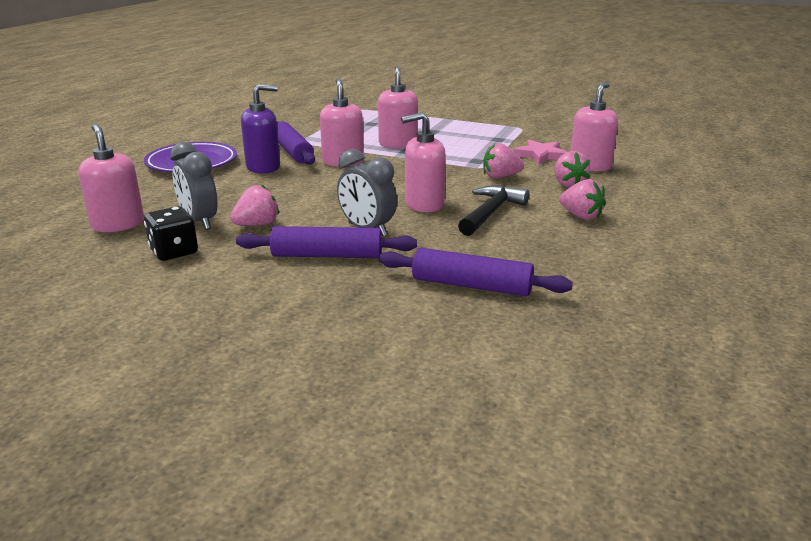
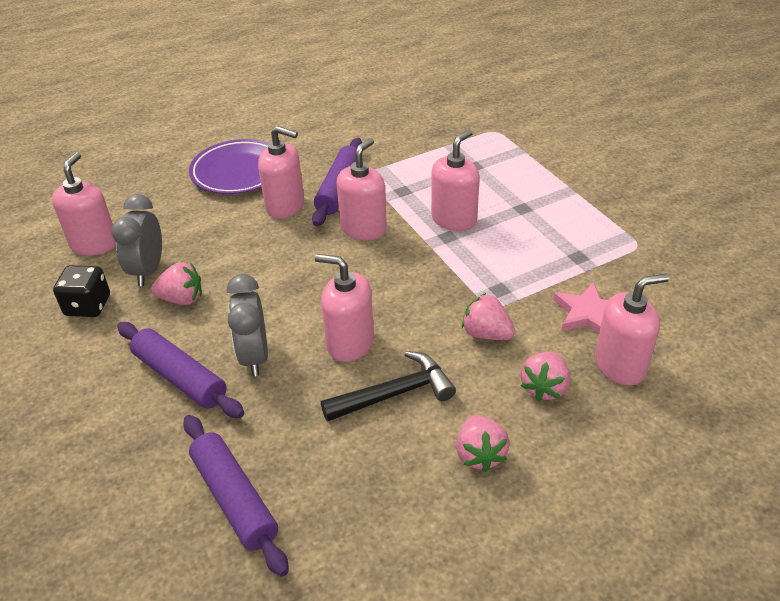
camera: 40 degrees right, 15 degrees up
purple soap dispenser [241,84,280,174] -> pink soap dispenser [258,126,304,219]

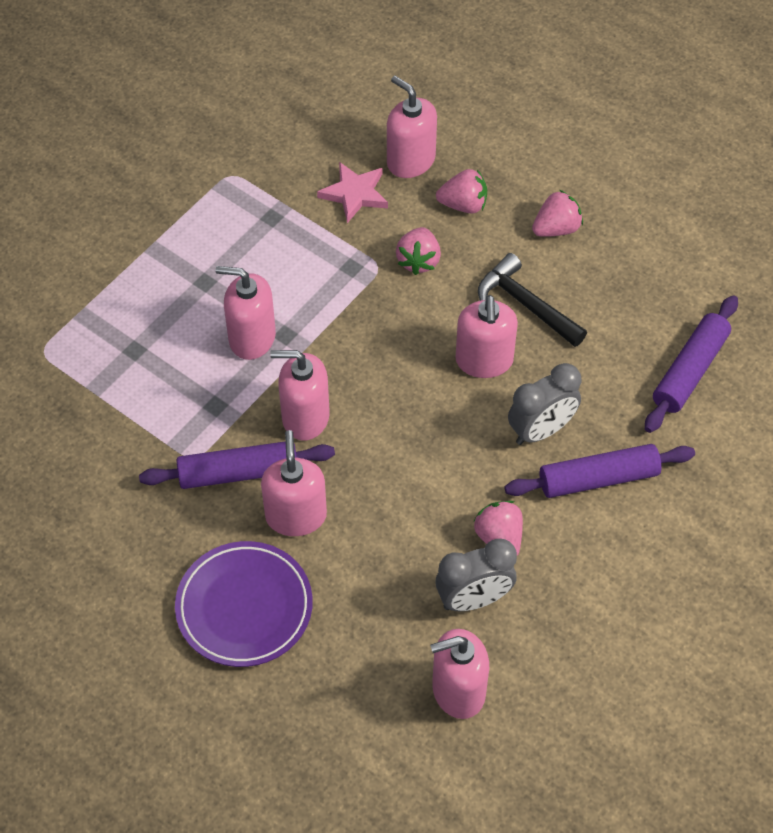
camera: 115 degrees left, 15 degrees up
black dice [53,265,110,317] -> none
purple rolling pin [117,322,244,418] -> purple rolling pin turned 60 degrees clockwise [504,444,695,498]

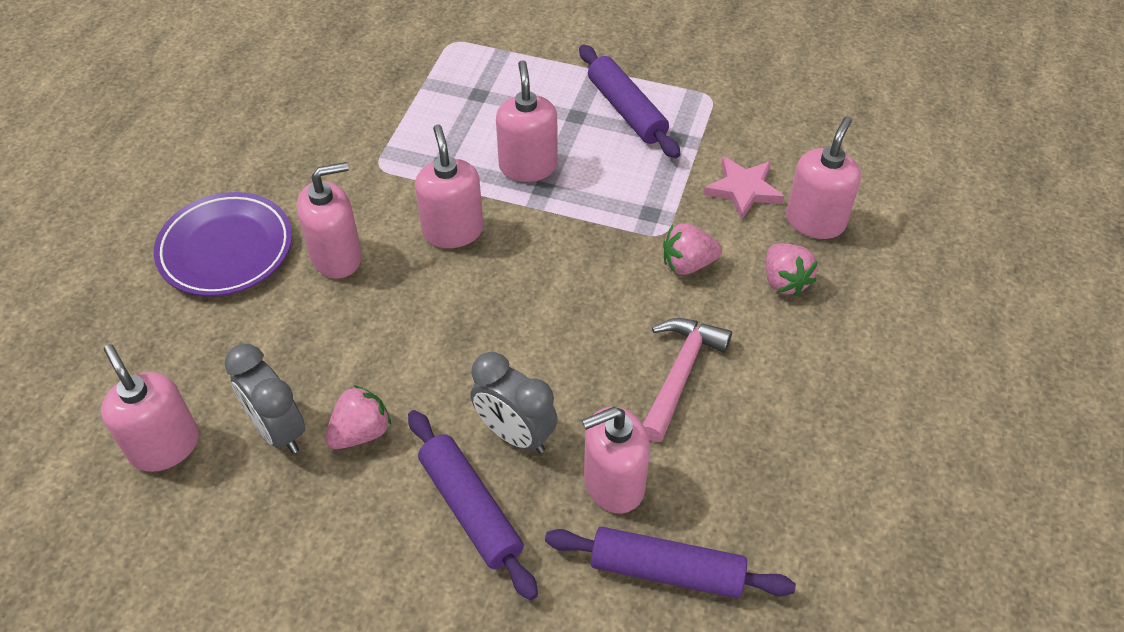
camera: 70 degrees right, 5 degrees down
purple rolling pin [139,442,335,489] -> purple rolling pin moved to [579,45,681,158]
pink soap dispenser [455,295,518,378] -> pink soap dispenser moved to [582,407,650,514]
black hammer [478,253,587,347] -> pink hammer [643,318,732,442]
pink strawberry [532,190,583,237] -> none

